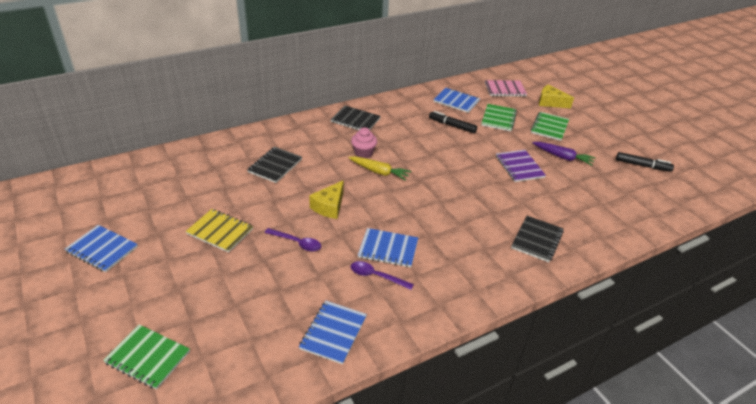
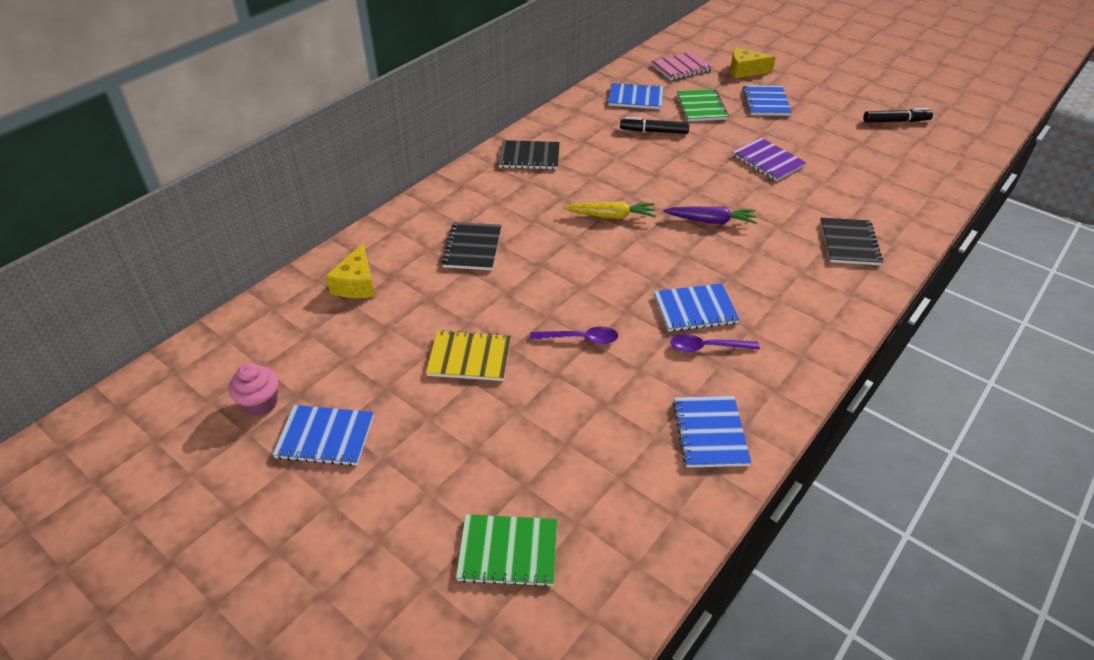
camera: 20 degrees left, 5 degrees up
yellow cheese [309,180,344,219] -> yellow cheese moved to [326,243,375,298]
pink cupcake [351,127,377,158] -> pink cupcake moved to [228,363,279,416]
green notebook [531,112,569,141] -> blue notebook [742,85,792,116]
purple carrot [532,142,595,166] -> purple carrot moved to [663,206,758,224]

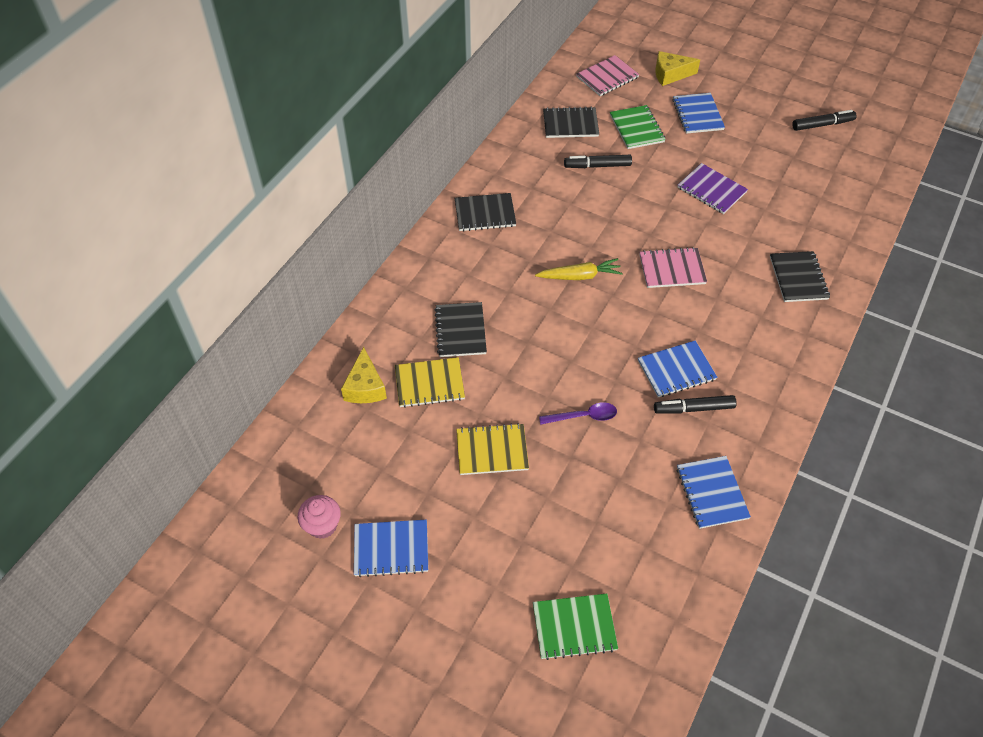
camera: 10 degrees left, 10 degrees up
blue notebook [608,82,663,109] -> black notebook [543,107,599,138]
purple carrot [663,206,758,224] -> pink notebook [639,247,707,288]
purple spoon [671,334,760,352] -> black marker [654,395,737,414]
none -> yellow notebook [395,357,465,408]

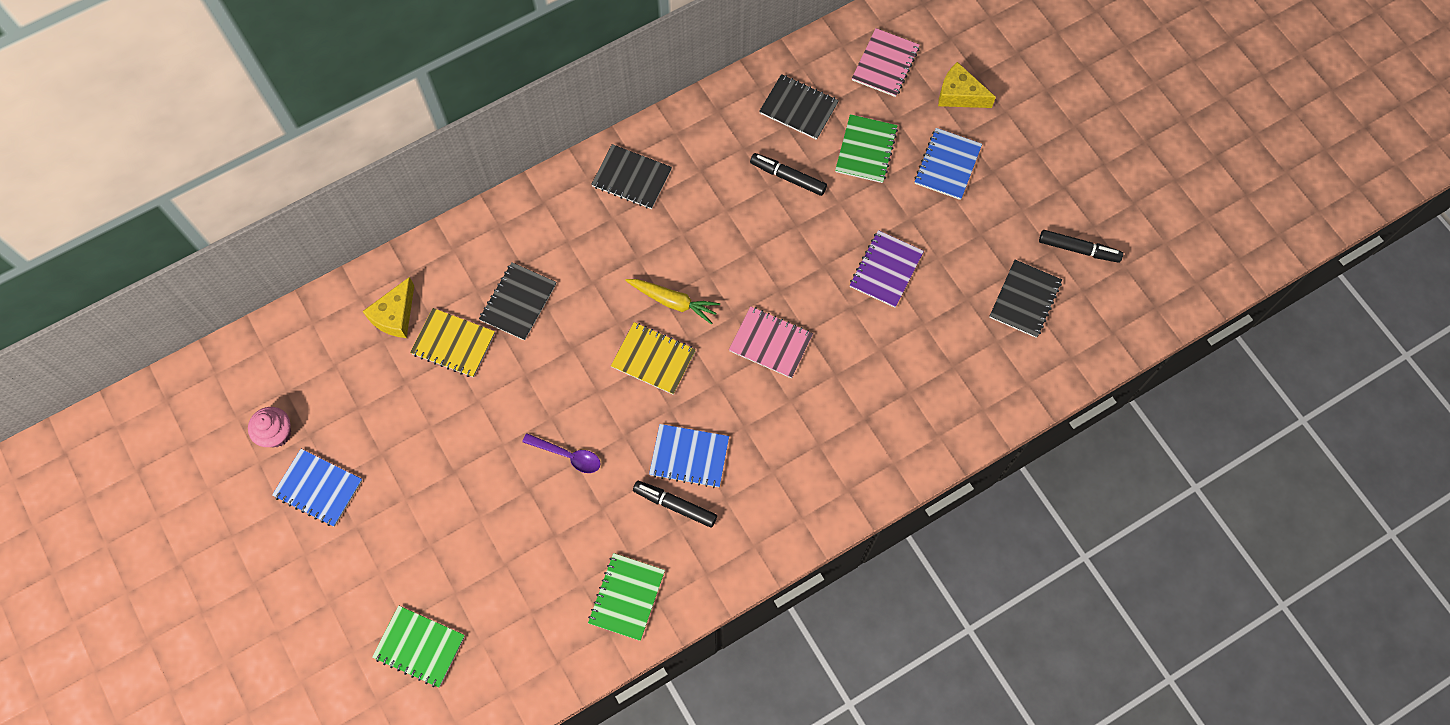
camera: 30 degrees right, 15 degrees up
yellow notebook [456,423,529,475] -> yellow notebook moved to [611,322,696,395]
pink notebook [576,55,640,96] -> pink notebook turned 60 degrees counterclockwise [852,28,920,97]
blue notebook [677,456,751,529] -> green notebook [588,553,665,641]
purple notebook [678,163,748,214] -> purple notebook turned 45 degrees clockwise [850,230,924,308]
black notebook [770,251,830,302] -> black notebook moved to [989,260,1062,338]

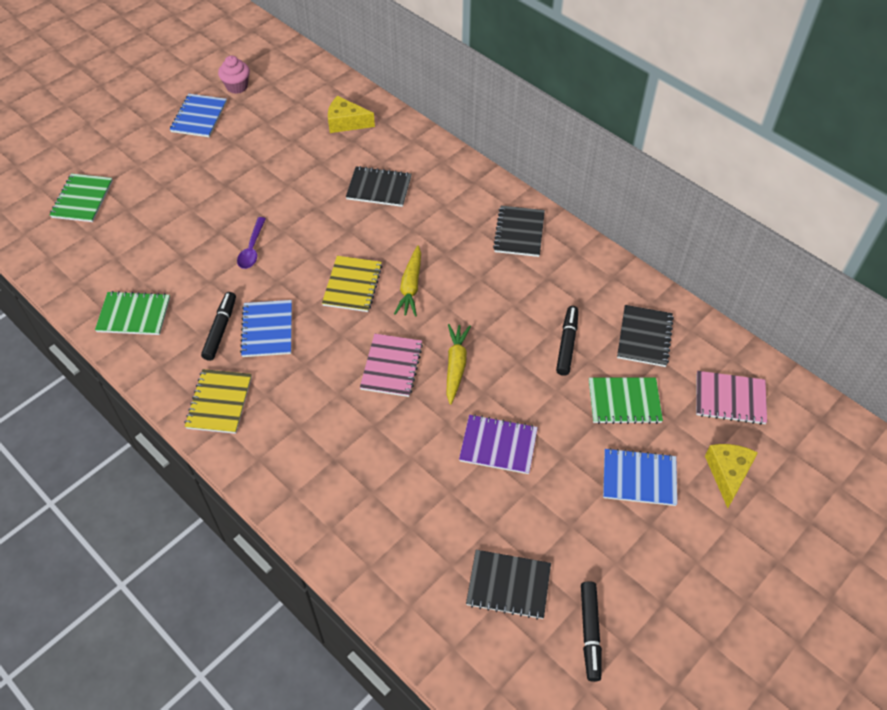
camera: 75 degrees right, 15 degrees down
yellow notebook [410,308,495,378] -> yellow notebook moved to [184,369,252,434]
none -> yellow carrot [447,324,471,405]

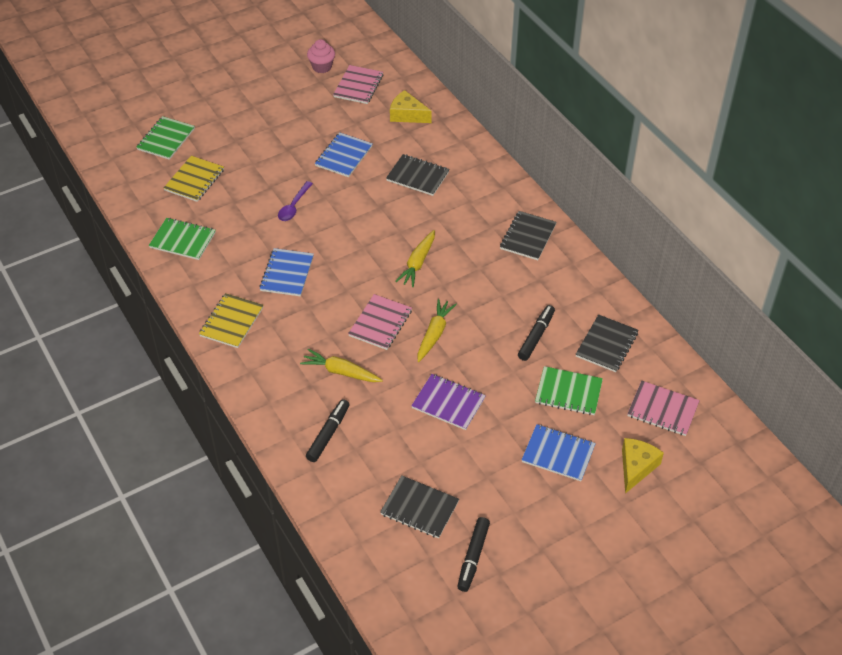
camera: 15 degrees right, 5 degrees down
blue notebook [170,94,227,137] -> blue notebook moved to [315,132,373,177]
black marker [201,292,236,361] -> black marker moved to [306,399,350,462]
yellow notebook [322,256,382,312] -> yellow notebook moved to [164,156,224,202]
none -> yellow carrot [300,349,383,382]
none -> pink notebook [333,65,383,104]

